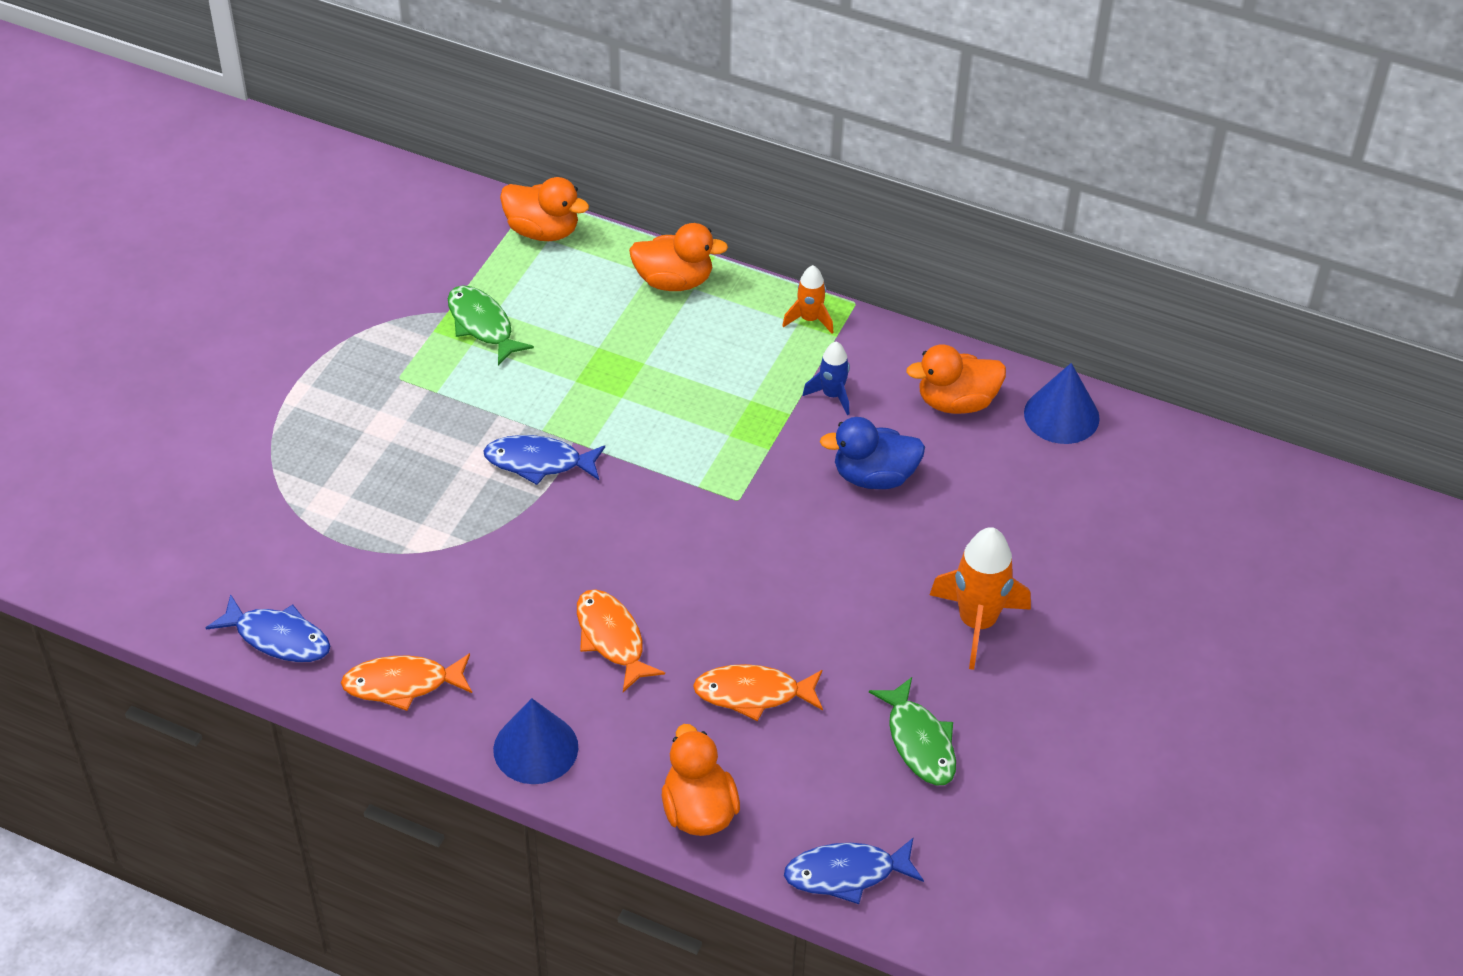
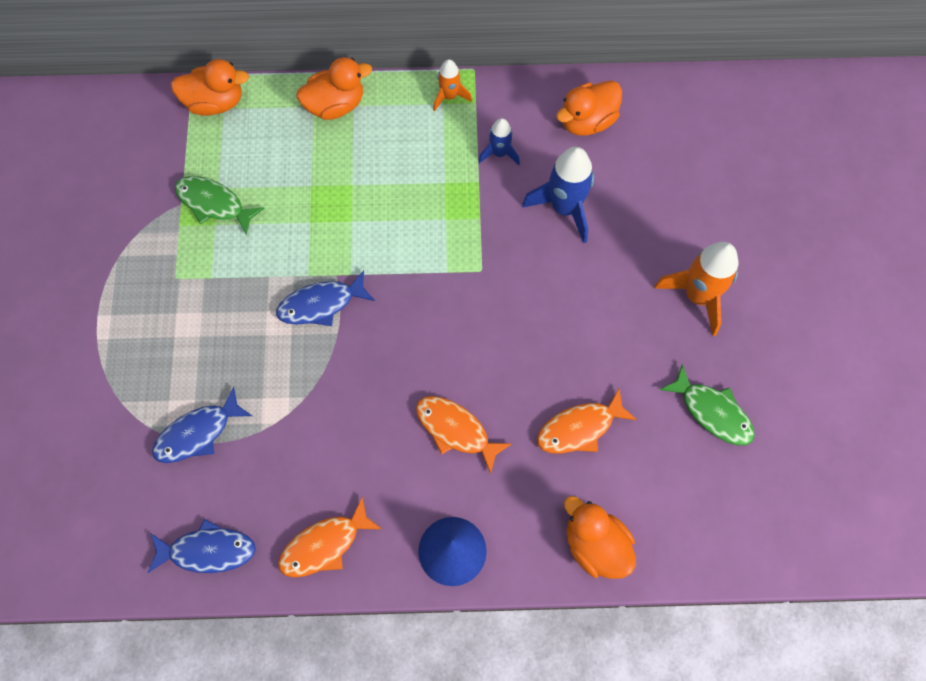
camera: 25 degrees left, 20 degrees up
blue fish [784,838,924,904] -> blue fish moved to [152,386,252,463]
blue duck [820,417,925,489] -> blue rocket [522,147,594,243]
blue cone [1024,363,1100,444] -> none

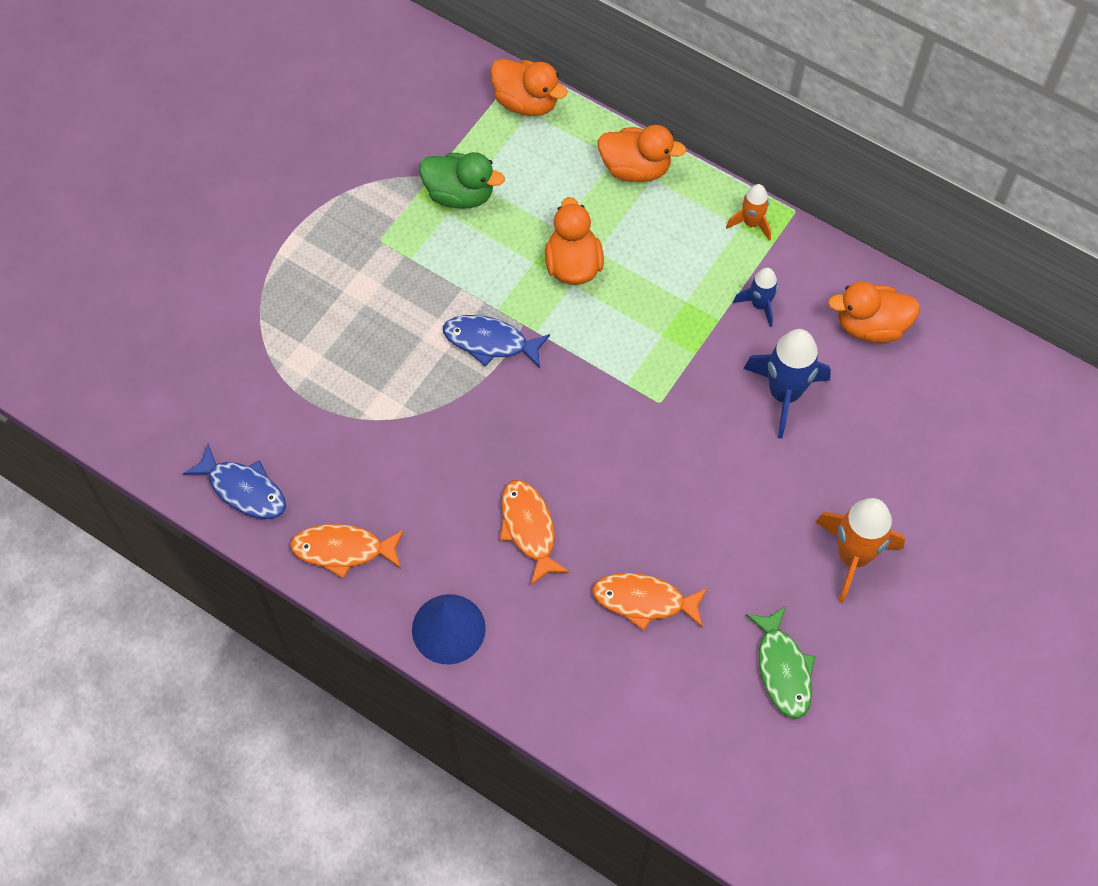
camera: 35 degrees right, 5 degrees down
blue fish [152,386,252,463] -> none
green fish [175,176,265,235] -> green duck [419,152,505,208]
orange duck [564,496,636,579] -> orange duck moved to [545,197,604,285]

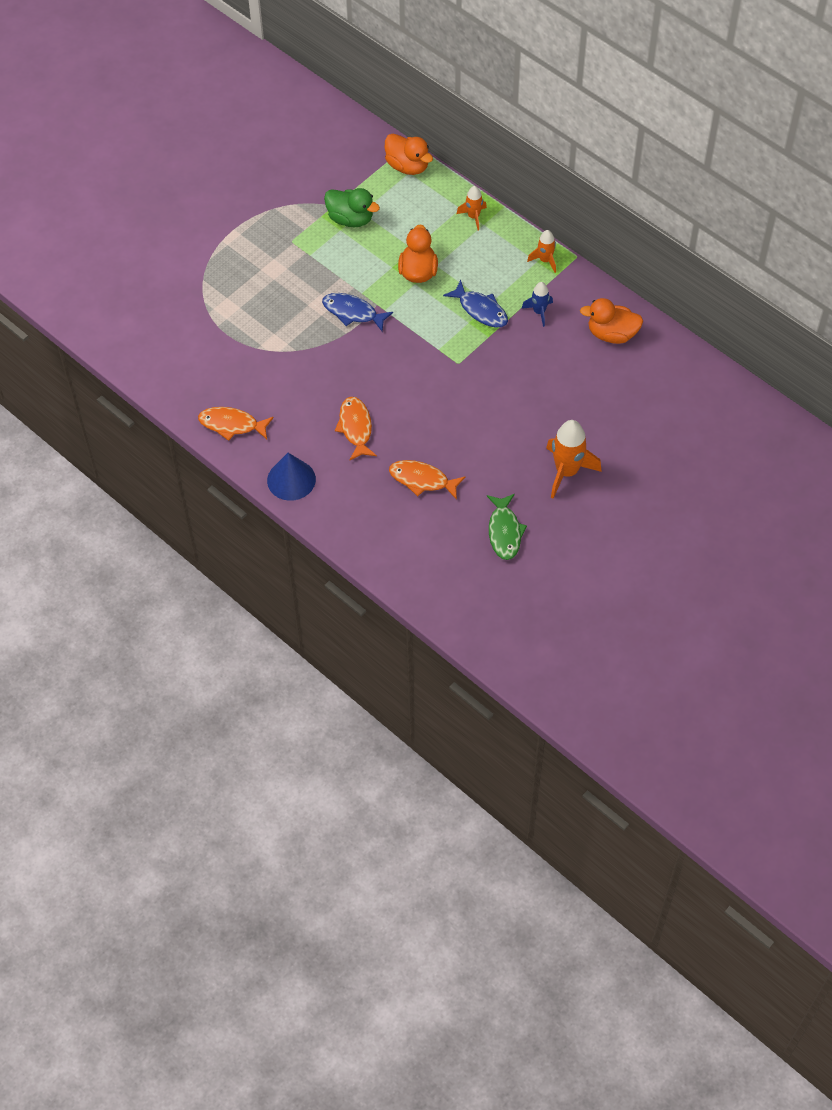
camera: 10 degrees right, 5 degrees down
blue fish [183,444,286,519] -> blue fish moved to [443,280,508,328]
orange duck [598,125,686,182] -> orange rocket [456,186,487,230]
blue rocket [743,329,831,439] -> none

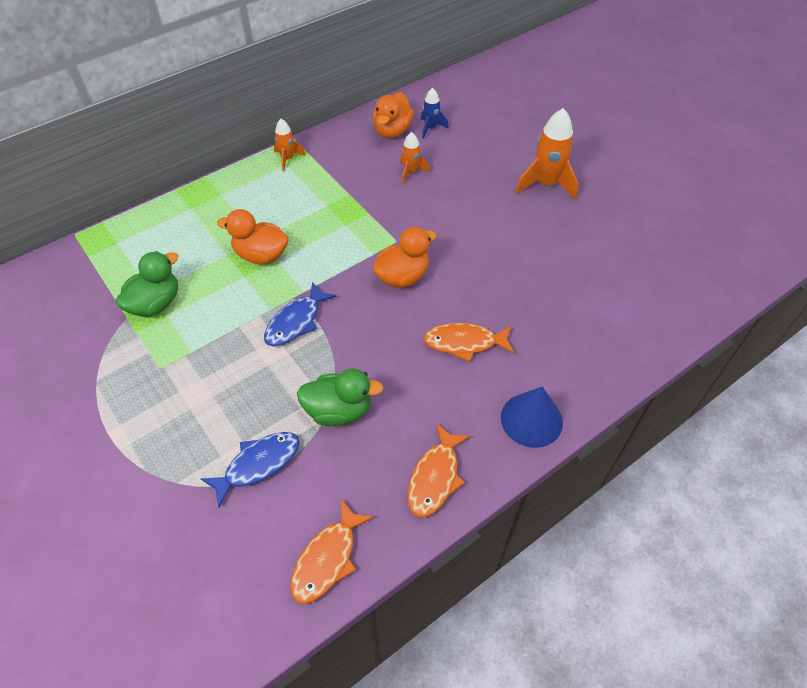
camera: 80 degrees left, 5 degrees down
orange duck [385,134,433,175] -> orange duck moved to [373,227,437,288]
orange fish [389,460,465,500] -> orange fish moved to [290,499,374,604]
blue fish [443,280,508,328] -> blue fish moved to [201,432,300,508]
orange rocket [456,186,487,230] -> orange rocket moved to [400,132,430,184]
green fish [487,494,527,560] -> none
blue rocket [521,282,553,327] -> blue rocket moved to [421,88,449,139]
none -> green duck [297,368,384,426]

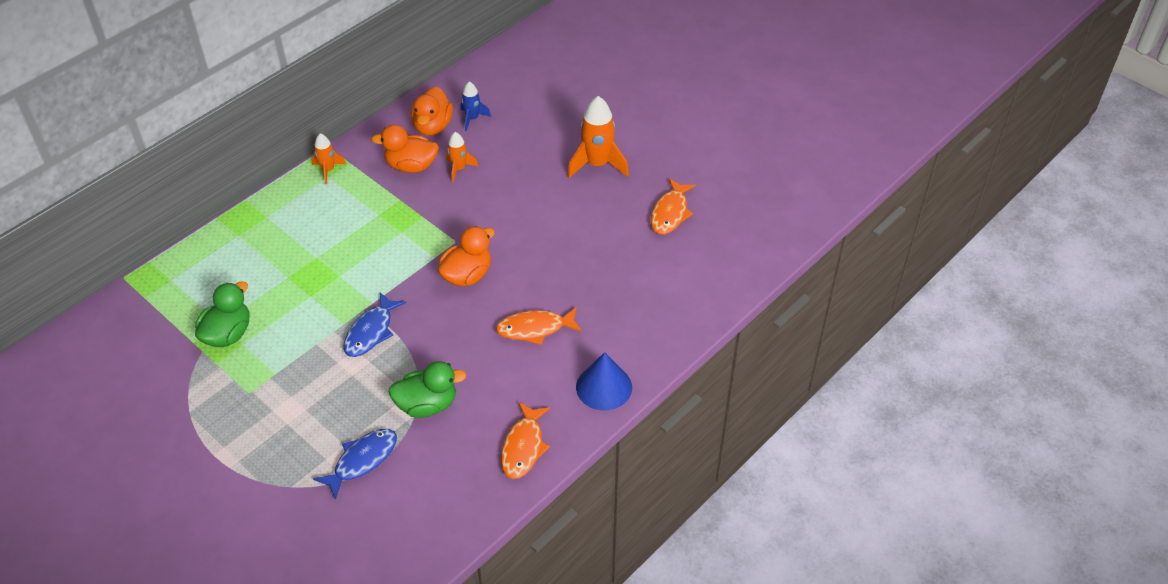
camera: 10 degrees left, 5 degrees down
orange duck [217,209,289,264] -> orange duck moved to [371,125,439,173]
orange fish [290,499,374,604] -> orange fish moved to [651,178,696,235]

